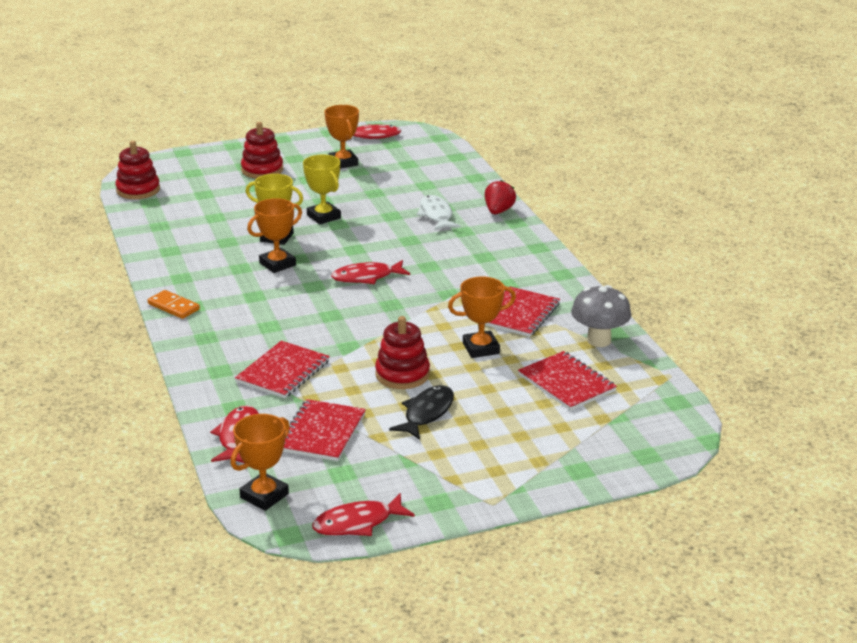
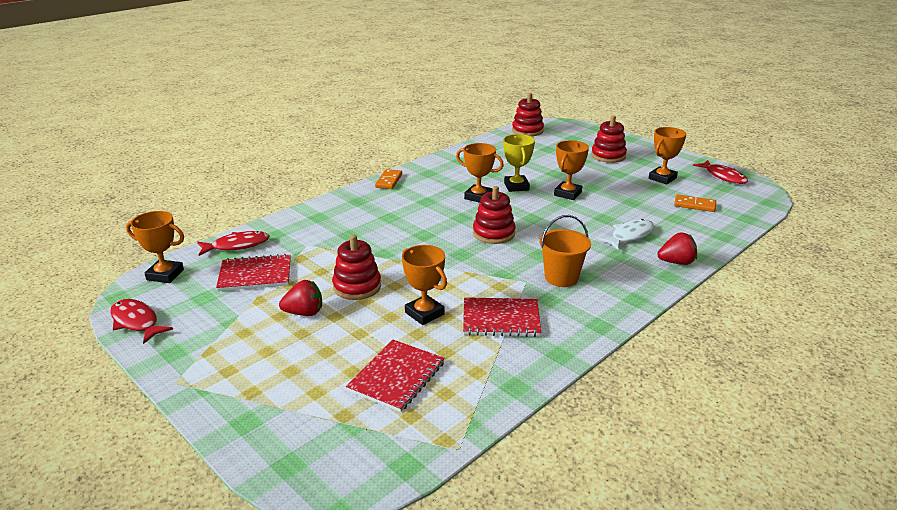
camera: 65 degrees right, 0 degrees up
red notebook [235,341,330,398] -> none
yellow trophy [303,155,341,225] -> orange trophy [554,140,589,200]
red fish [331,260,410,284] -> red stacking toy [473,186,516,244]
black fish [389,385,454,440] -> red strawberry [279,280,322,316]
grey mushroom [571,285,631,347] -> none
none -> orange bucket [539,215,591,287]
none -> orange domino [674,194,716,212]

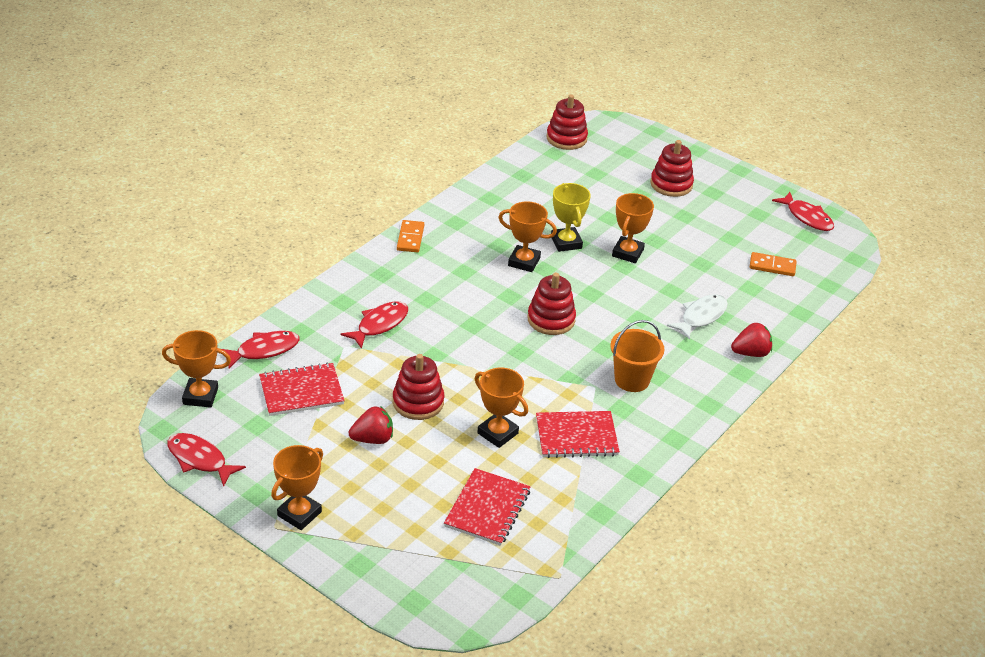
camera: 10 degrees left, 10 degrees up
orange trophy [648,127,686,185] -> orange trophy moved to [271,445,323,530]
none -> red fish [341,301,408,349]

